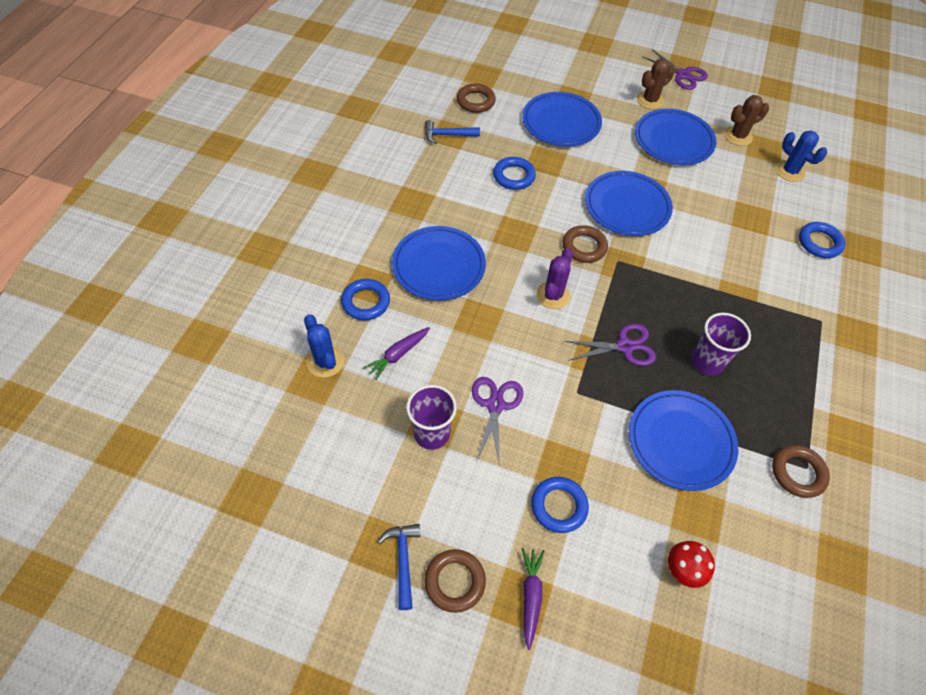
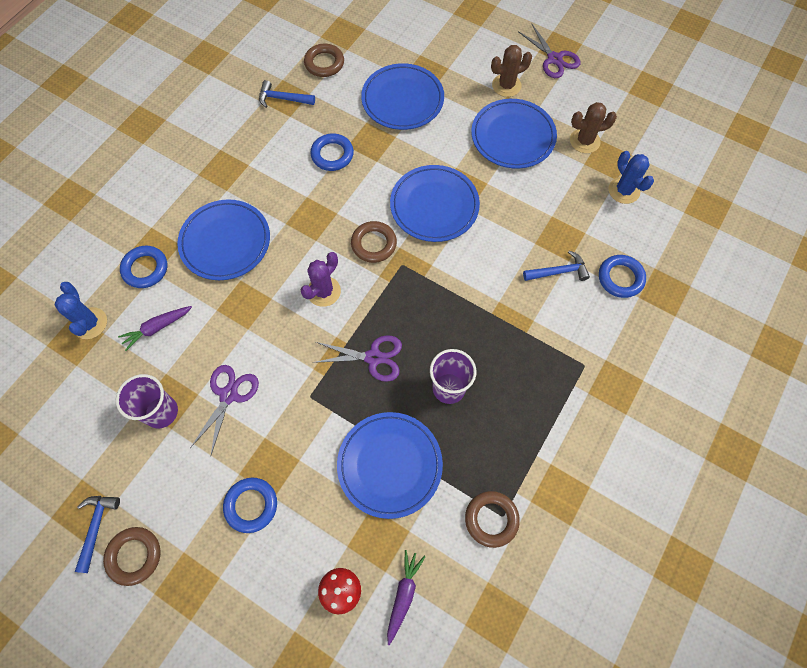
camera: 15 degrees right, 10 degrees up
purple carrot [522,548,545,650] -> purple carrot moved to [387,550,425,645]
none -> blue hammer [523,250,590,281]

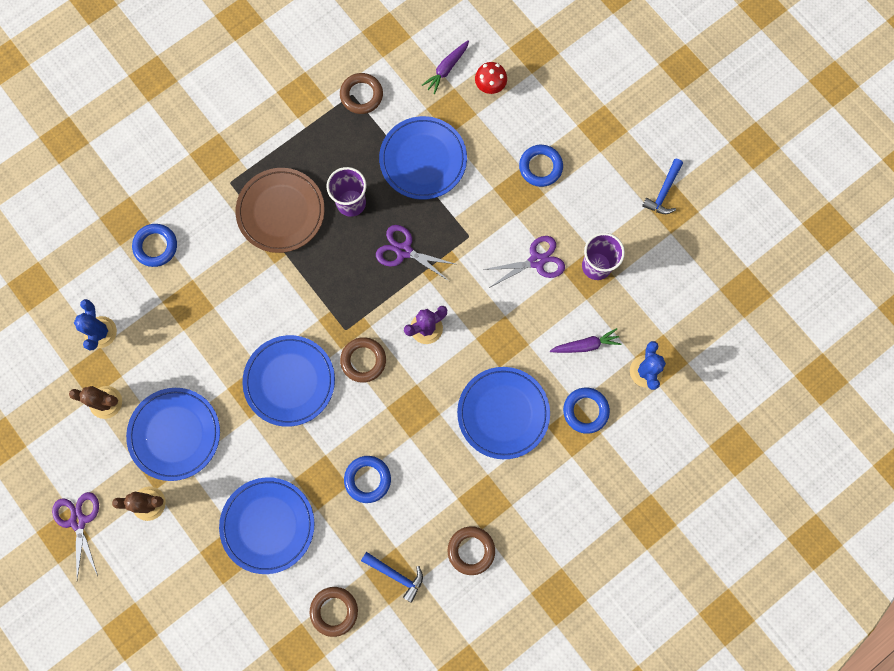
camera: 160 degrees left, 10 degrees up
brown ring [103,527,161,586] -> brown ring moved to [447,526,495,575]
purple scissors [190,365,259,455] -> purple scissors turned 150 degrees counterclockwise [483,236,565,288]
blue hammer [523,250,590,281] -> none
none -> brown plate [236,168,325,253]

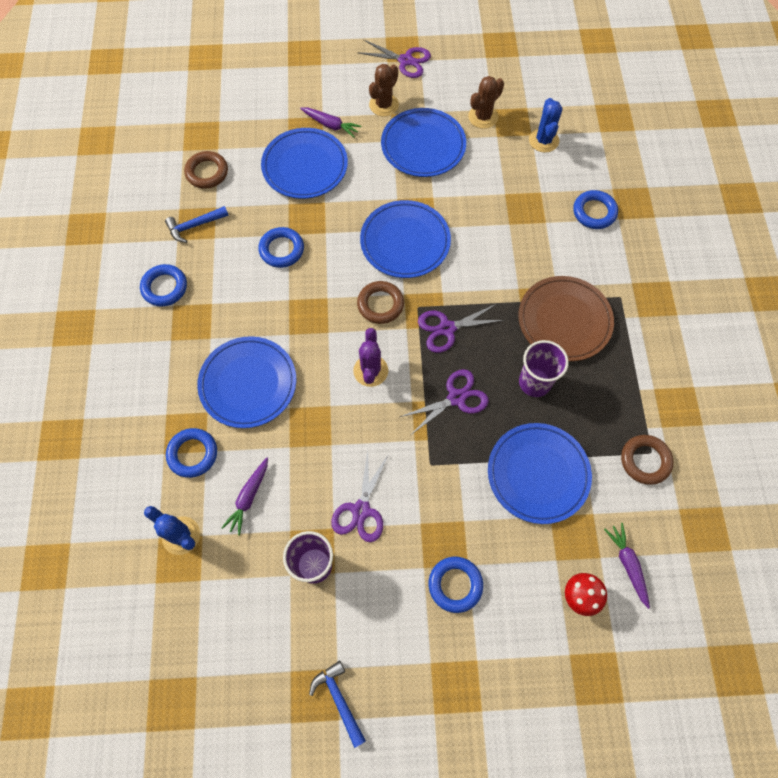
camera: 125 degrees right, 10 degrees down
blue cactus [74,299,117,350] -> blue cactus turned 60 degrees clockwise [529,98,562,152]
brown ring [447,526,495,575] -> blue ring [140,264,187,307]
none -> purple carrot [300,108,361,138]
none -> purple scissors [418,303,505,353]

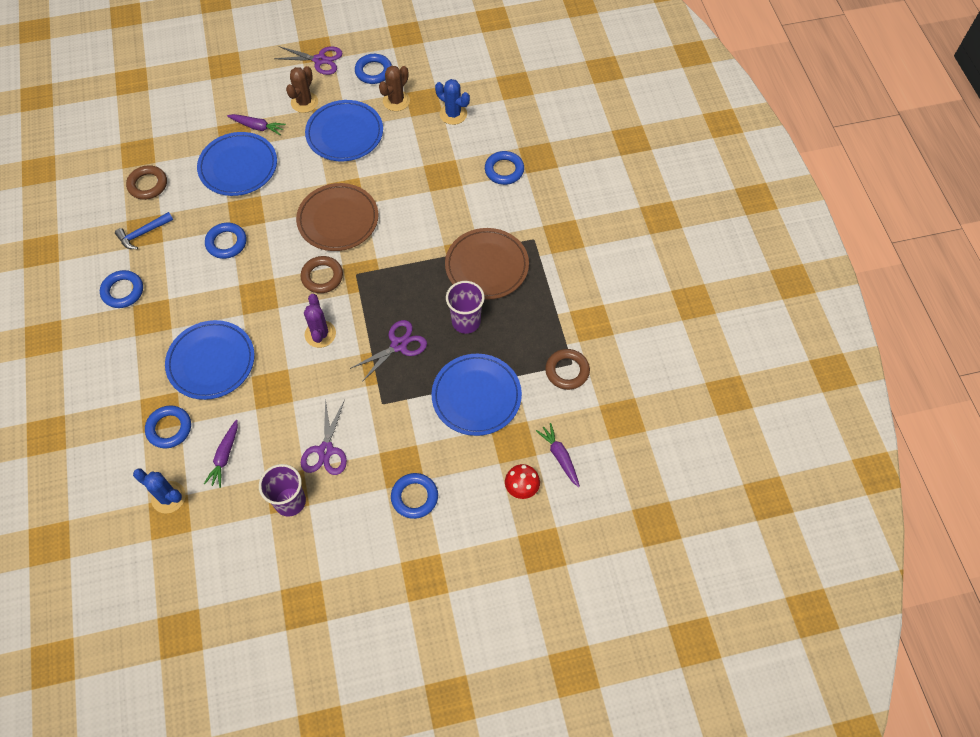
camera: 10 degrees left, 5 degrees down
blue hammer [309,661,366,748] -> none
blue plate [360,200,451,278] -> brown plate [296,183,378,251]
purple scissors [418,303,505,353] -> none
blue cactus [529,98,562,152] -> blue cactus turned 45 degrees counterclockwise [435,79,470,125]
none -> blue ring [355,54,392,84]

